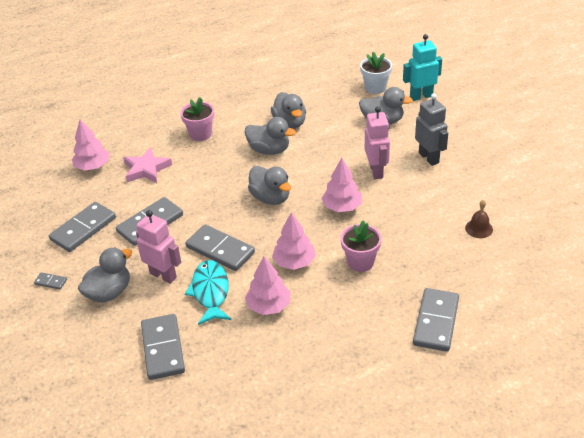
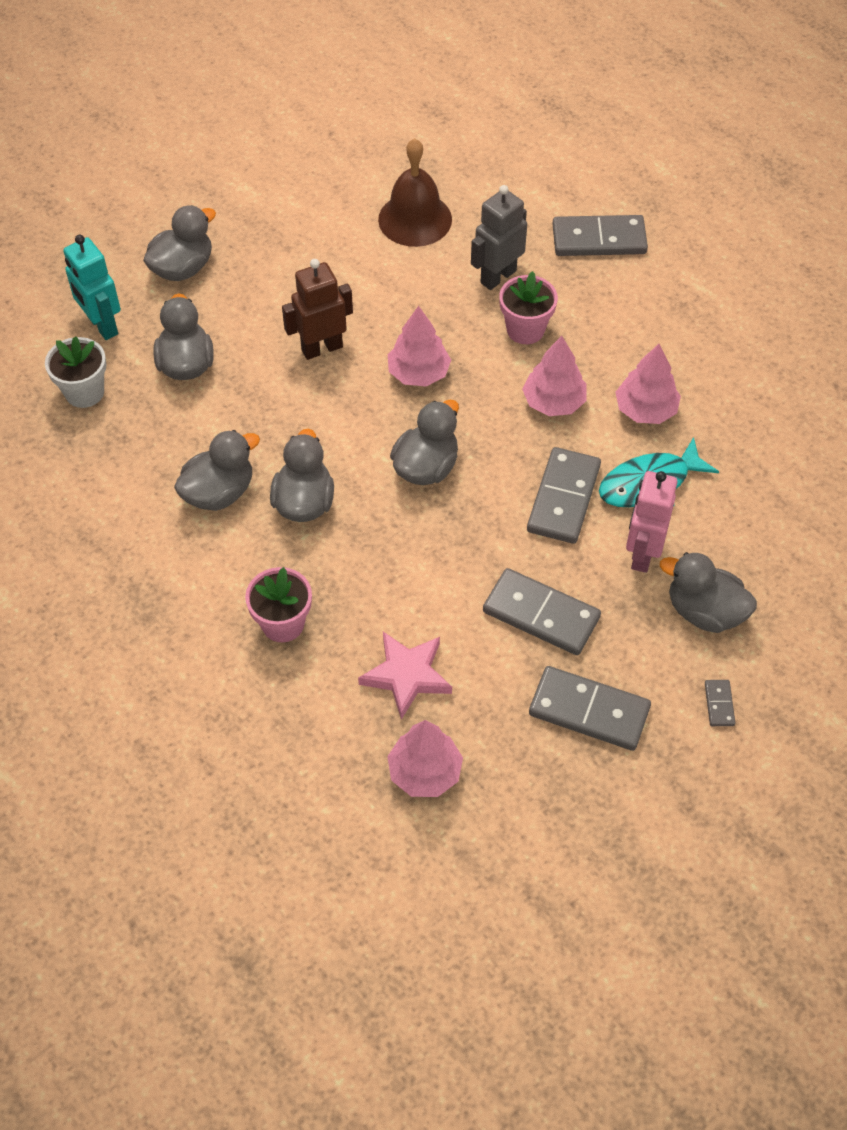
camera: 110 degrees left, 15 degrees up
grey domino [141,314,185,380] -> none
pink robot [365,107,390,179] -> brown robot [282,259,353,360]
grey robot [415,93,448,166] -> grey robot moved to [471,185,527,290]
brown bell [465,200,493,238] -> brown bell [378,138,452,247], size x1.93
none -> grey duck [143,205,216,281]

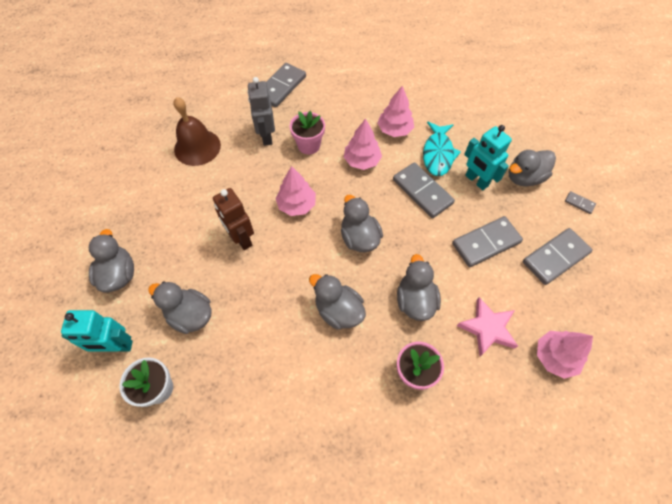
camera: 55 degrees left, 5 degrees up
grey duck [174,430,260,511] -> grey duck moved to [397,254,441,321]
brown robot [282,259,353,360] -> brown robot turned 45 degrees counterclockwise [213,188,254,250]
pink robot [626,471,678,573] -> turquoise robot [464,125,512,190]

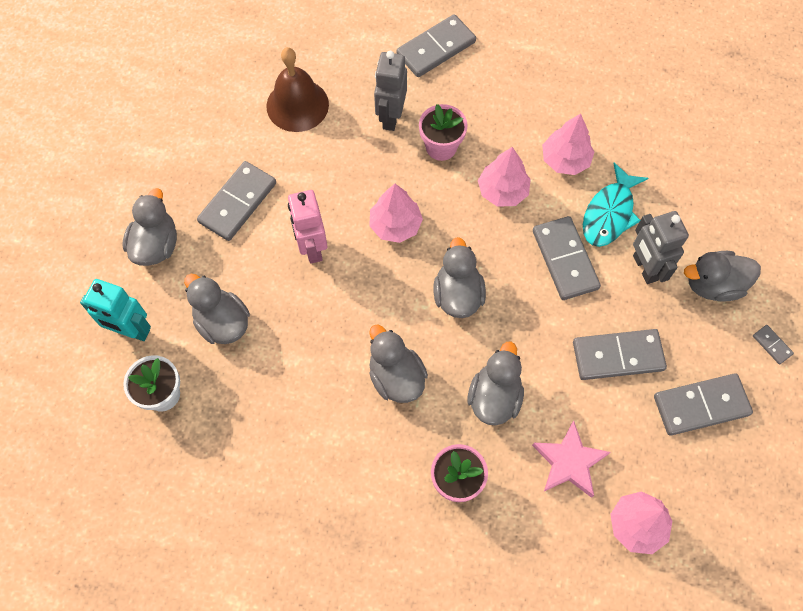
camera: 20 degrees right, 5 degrees up
brown robot [213,188,254,250] -> pink robot [288,190,327,264]
turquoise robot [464,125,512,190] -> grey robot [633,211,689,284]
none -> grey domino [197,161,276,241]

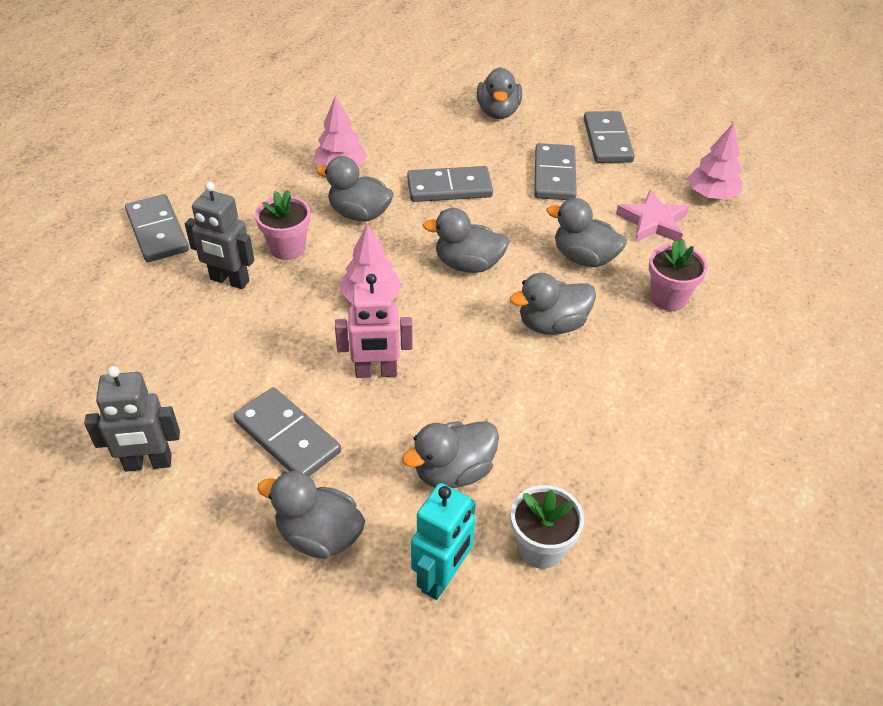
camera: 80 degrees left, 20 degrees down
brown bell [266,47,329,132] -> none
pink tree [478,147,531,207] -> grey duck [316,156,394,221]
turquoise fish [583,163,648,247] -> none
grey robot [633,211,689,284] -> grey robot moved to [84,366,180,472]
grey domino [753,325,794,365] -> none

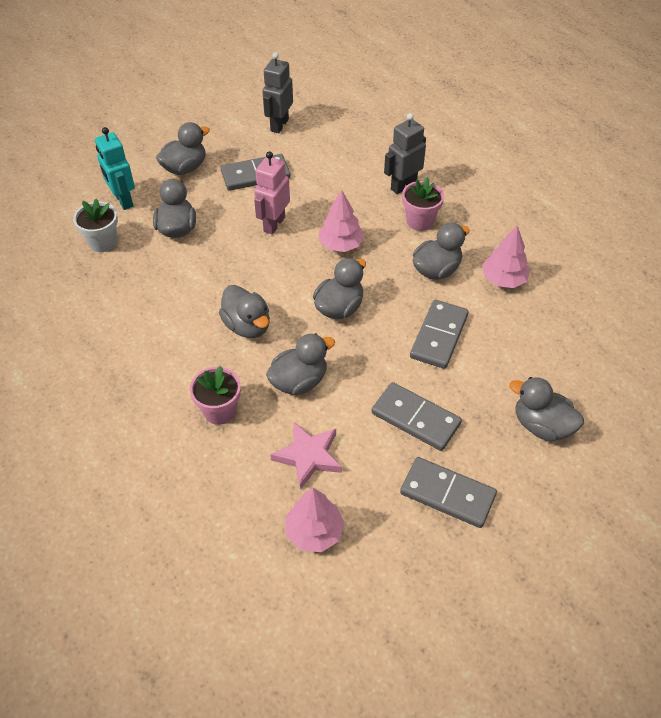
camera: 120 degrees right, 5 degrees up
grey domino [125,194,189,262] -> none
grey duck [510,273,596,335] -> grey duck turned 135 degrees clockwise [219,285,270,338]

